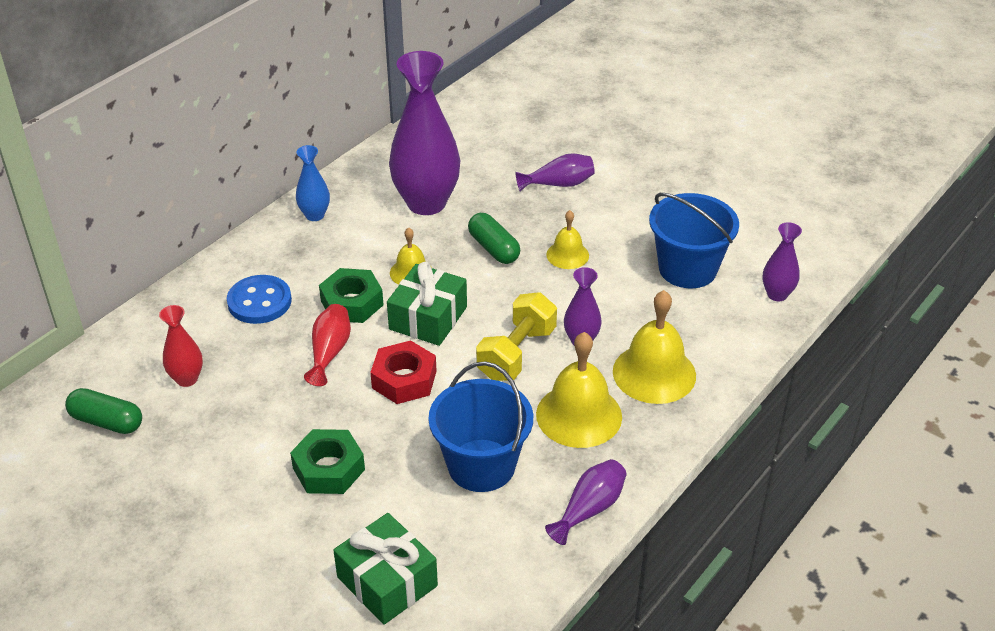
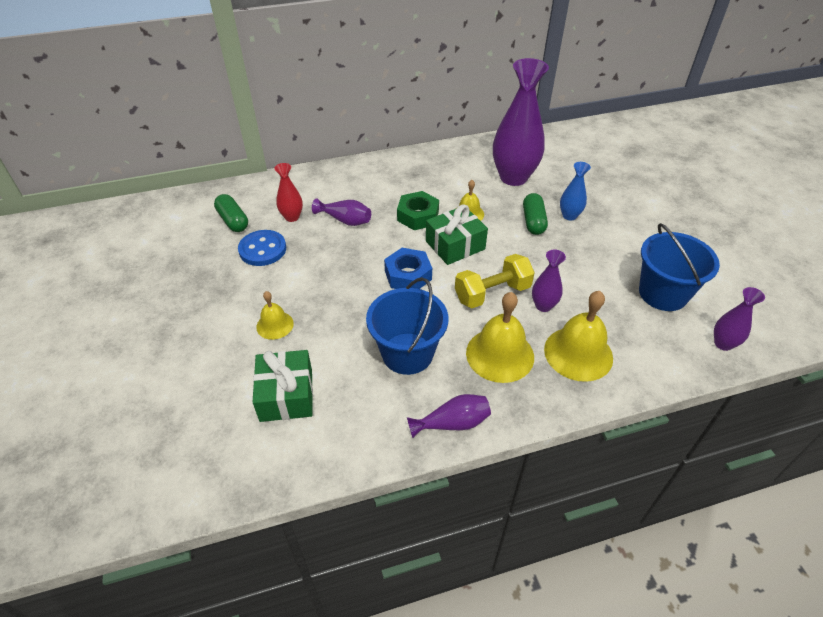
camera: 35 degrees right, 5 degrees up
blue button [227,275,292,324] -> blue button moved to [238,230,286,266]
green nut [290,429,365,494] -> none
blue vase [296,145,330,221] -> blue vase moved to [560,162,591,221]
red vase [304,304,351,386] -> none
red nut [370,340,437,404] -> blue nut [384,248,432,289]
purple vase [515,153,595,191] -> purple vase moved to [312,198,371,226]
yellow bell [546,210,589,269] -> yellow bell moved to [256,291,294,340]

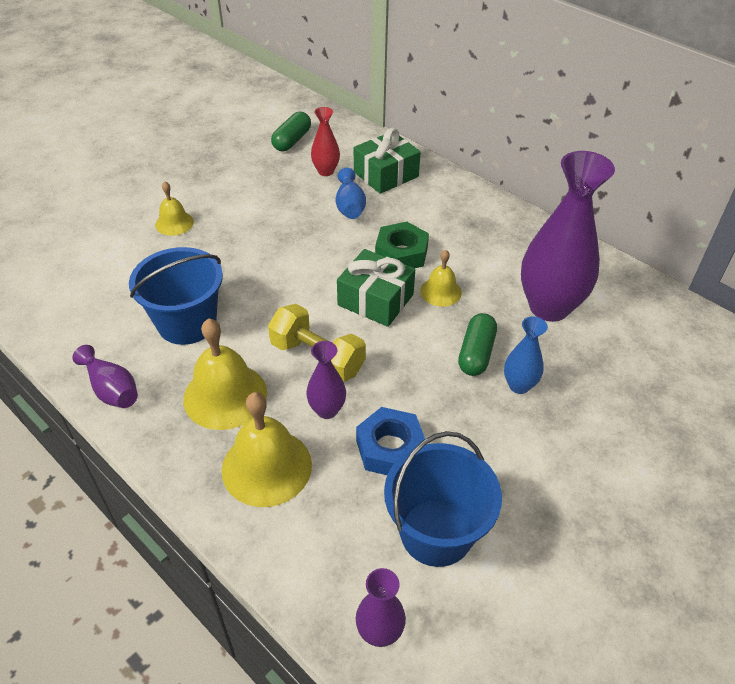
camera: 60 degrees right, 0 degrees up
blue button [238,230,286,266] -> none
green gift [253,350,313,422] -> green gift moved to [354,128,421,194]
purple vase [312,198,371,226] -> blue vase [335,168,366,219]
blue nut [384,248,432,289] -> blue nut moved to [356,407,427,475]
green capsule [523,193,548,235] -> green capsule turned 45 degrees counterclockwise [458,313,497,376]

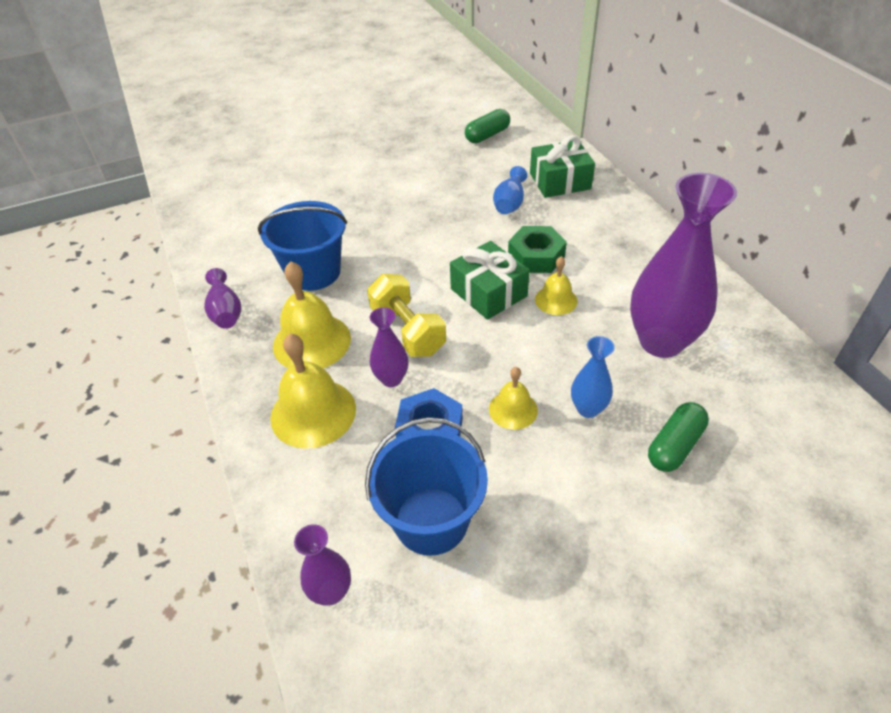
camera: 25 degrees right, 0 degrees up
yellow bell [155,181,194,236] -> yellow bell moved to [489,367,538,430]
red vase [311,107,340,176] -> none
green capsule [458,313,497,376] -> green capsule moved to [648,402,709,472]

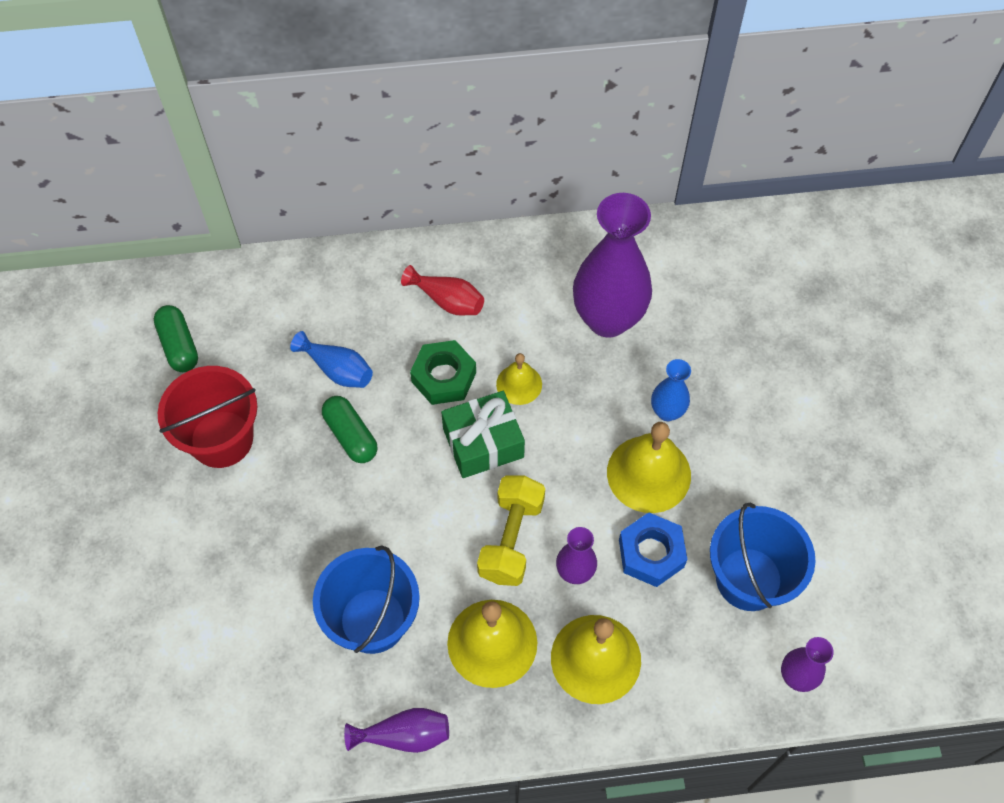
camera: 75 degrees left, 15 degrees up
yellow dumbbell [367,274,446,357] -> yellow dumbbell turned 60 degrees counterclockwise [477,475,545,586]
yellow bell [489,367,538,430] -> yellow bell [607,422,691,513], size x1.77
green gift [530,135,595,198] -> none
green capsule [648,402,709,472] -> green capsule moved to [322,396,377,463]
none -> red bucket [158,366,257,468]
none -> red vase [401,265,484,316]

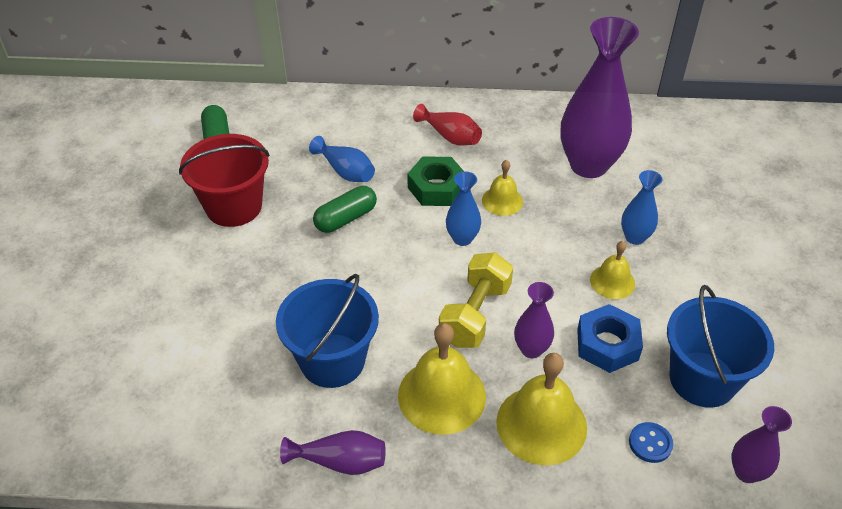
camera: 10 degrees right, 15 degrees down
green capsule [322,396,377,463] -> green capsule turned 75 degrees clockwise [313,186,377,233]
green gift [441,391,525,478] -> blue vase [446,171,481,246]
yellow bell [607,422,691,513] -> yellow bell [590,241,635,299], size x0.57
none -> blue button [629,422,673,463]

